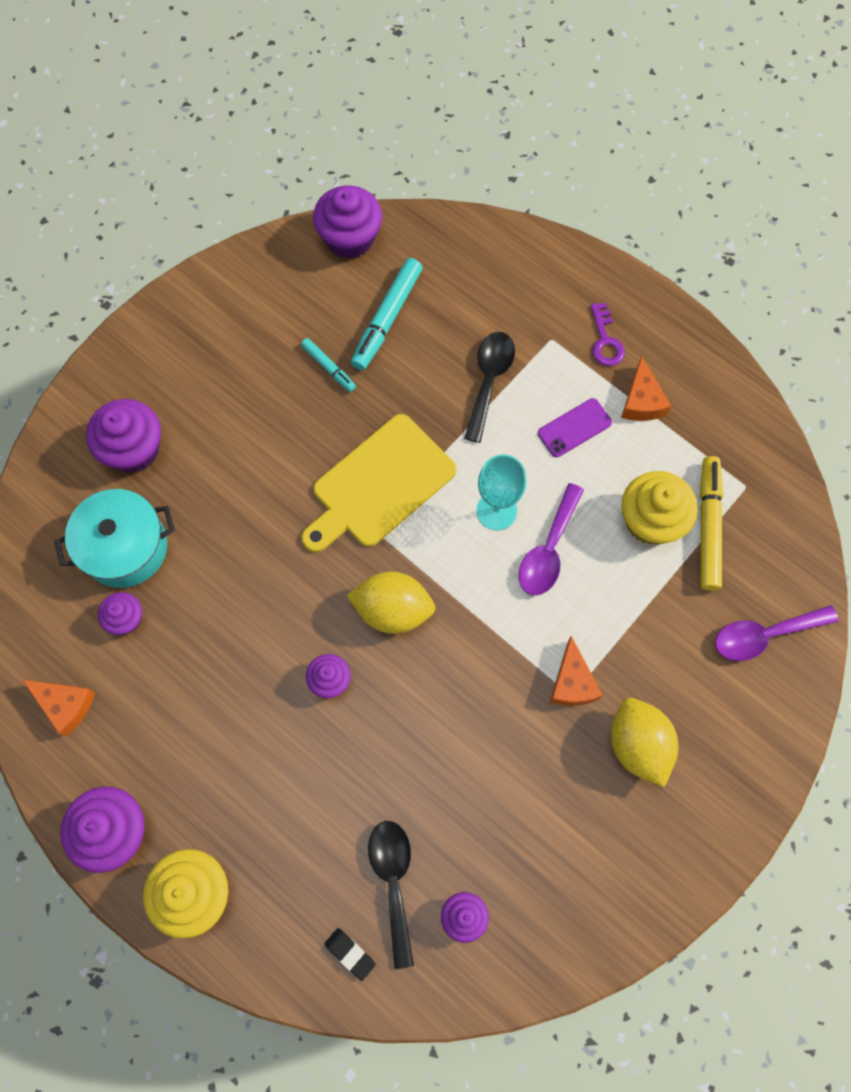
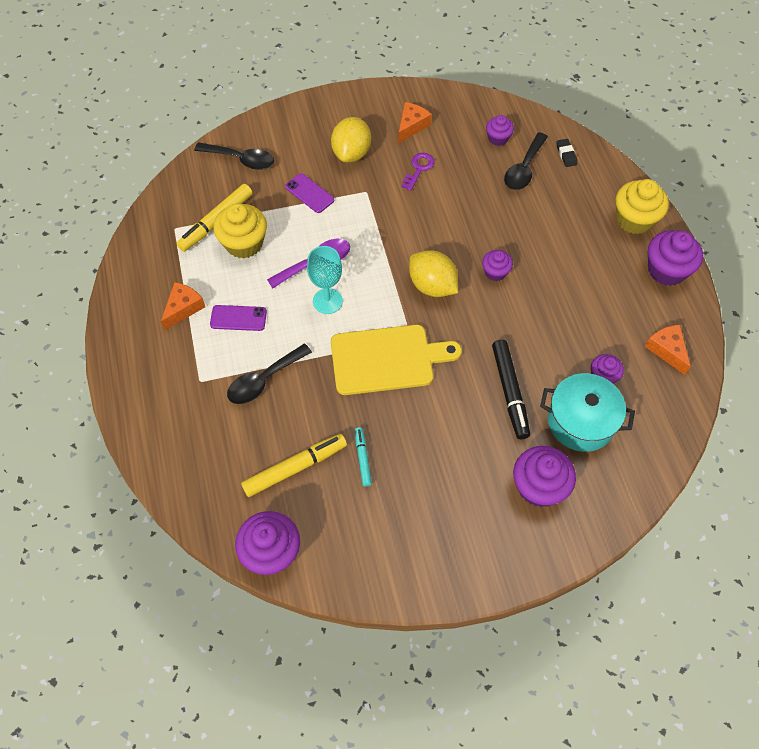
camera: 145 degrees left, 10 degrees down
turquoise marker [351,258,423,370] -> yellow marker [241,434,347,497]
orange cheese [549,636,603,706] -> orange cheese moved to [398,102,432,143]
purple key [591,303,625,366] -> purple key moved to [401,153,435,191]
purple spoon [715,605,839,661] -> black spoon [194,142,274,170]
none -> purple phone [285,173,334,213]
none -> black marker [492,340,530,439]

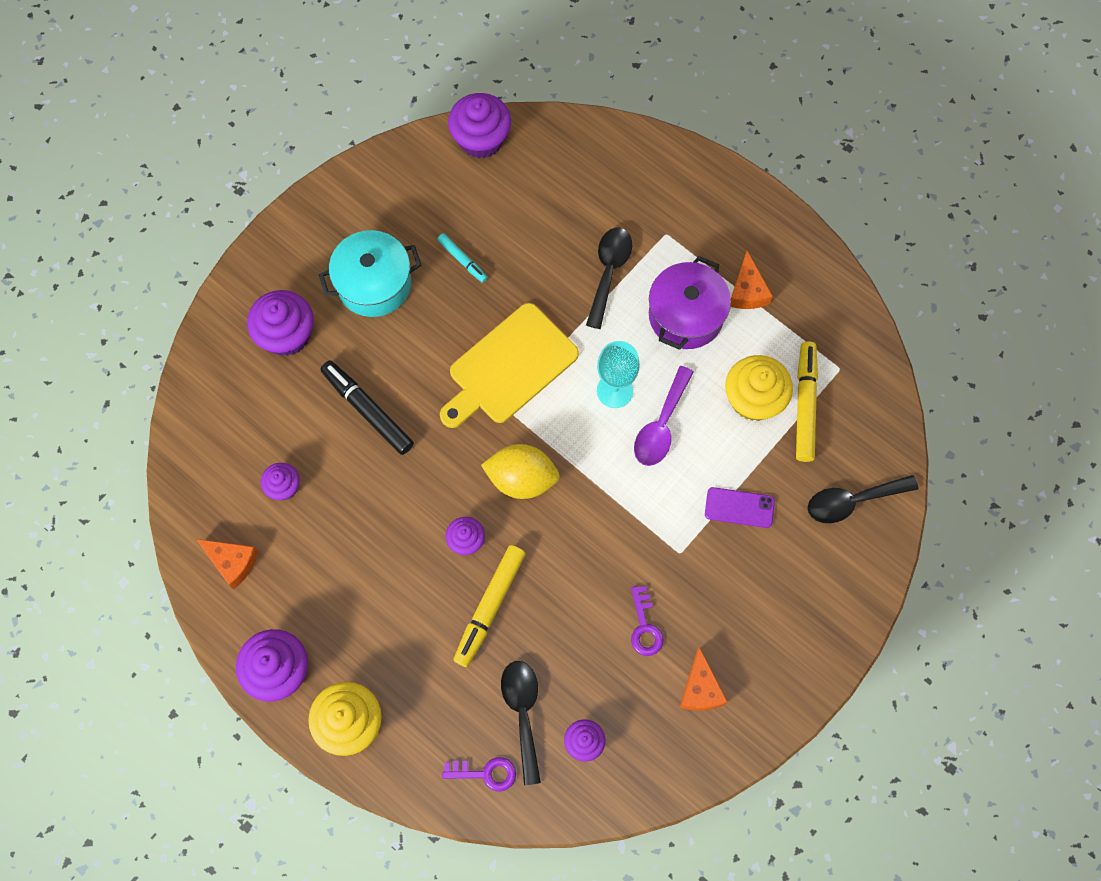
camera: 145 degrees right, 10 degrees up
purple phone [210,305,267,331] -> purple pot [649,256,731,350]
yellow marker [241,434,347,497] -> yellow marker moved to [453,545,526,667]
yellow lemon [331,117,371,162] -> none
turquoise pot [540,373,635,452] -> turquoise pot moved to [319,230,422,317]
black eraser [557,139,577,167] -> purple key [442,757,516,791]

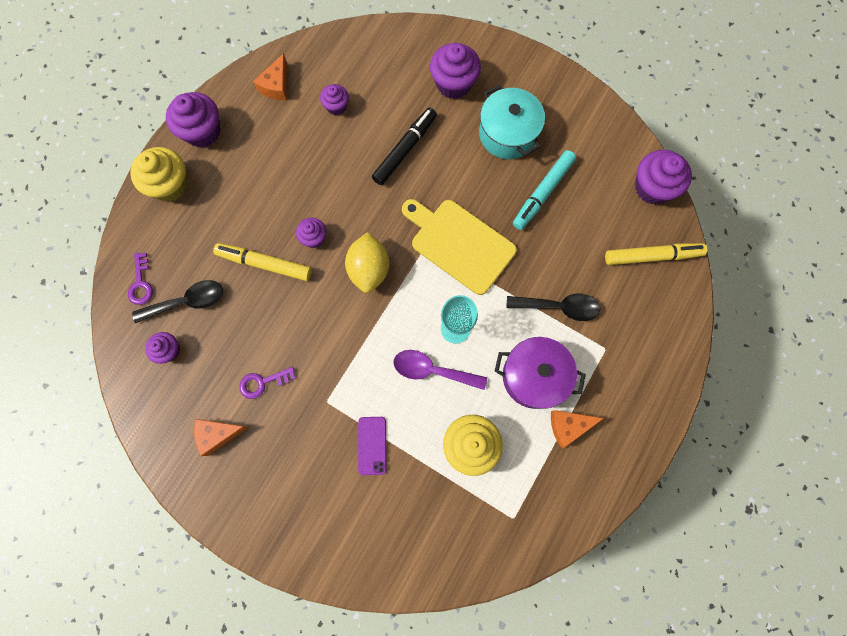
camera: 80 degrees right, 5 degrees up
turquoise marker [437,233,488,283] -> turquoise marker [513,150,576,230], size x1.80
yellow marker [796,342,818,462] -> yellow marker moved to [605,243,707,265]
black spoon [808,475,919,523] -> none

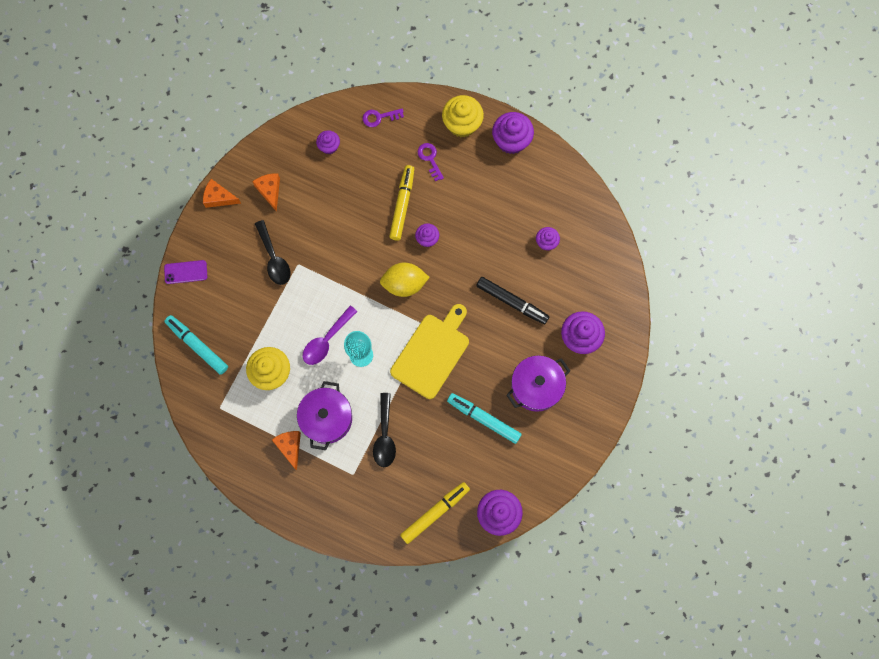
camera: 85 degrees right, 0 degrees up
black spoon [132,280,223,323] -> black spoon moved to [255,220,290,285]
purple key [239,367,296,399] -> purple key moved to [417,143,444,181]
orange cheese [253,53,287,100] -> orange cheese moved to [203,179,241,208]
purple phone [358,417,387,475] -> purple phone moved to [164,260,207,284]
purple spoon [393,350,487,390] -> purple spoon turned 150 degrees counterclockwise [302,306,358,365]
turquoise pot [479,85,545,159] -> purple pot [506,356,570,412]
yellow marker [605,243,707,265] -> yellow marker turned 120 degrees counterclockwise [400,482,470,544]
none -> turquoise marker [164,315,228,375]

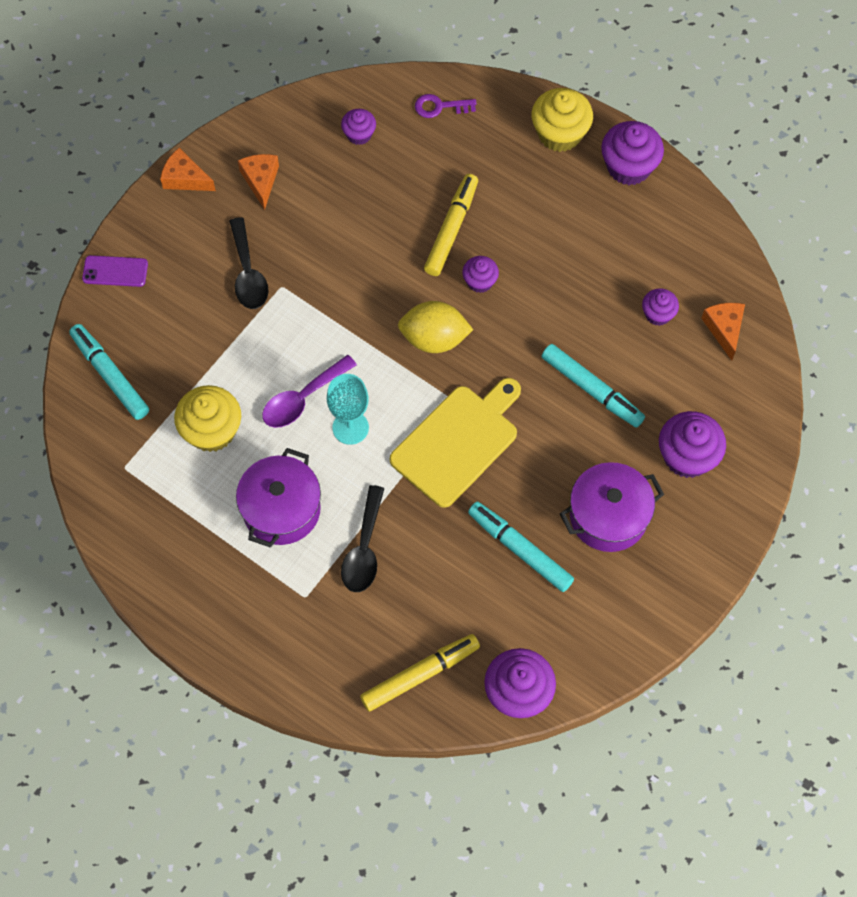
camera: 10 degrees right, 10 degrees down
orange cheese [272,431,301,470] -> orange cheese moved to [701,303,745,360]
purple key [417,143,444,181] -> none
black marker [476,277,549,324] -> turquoise marker [542,344,645,427]

